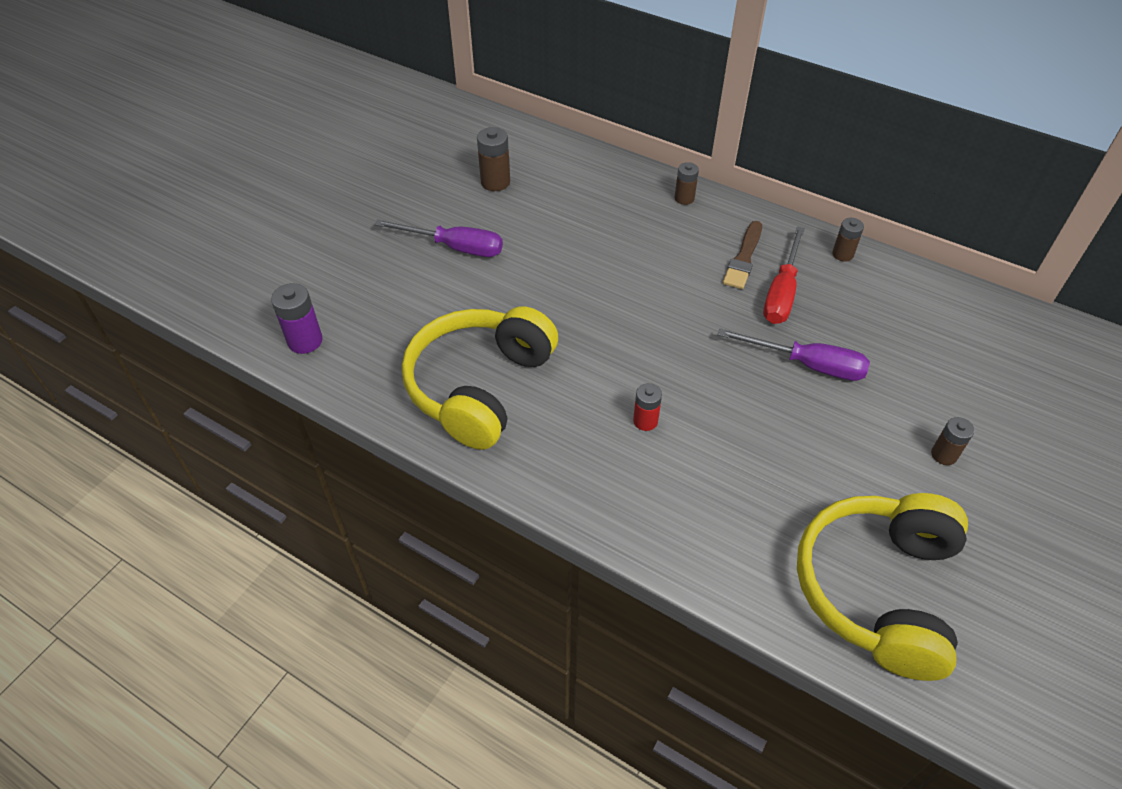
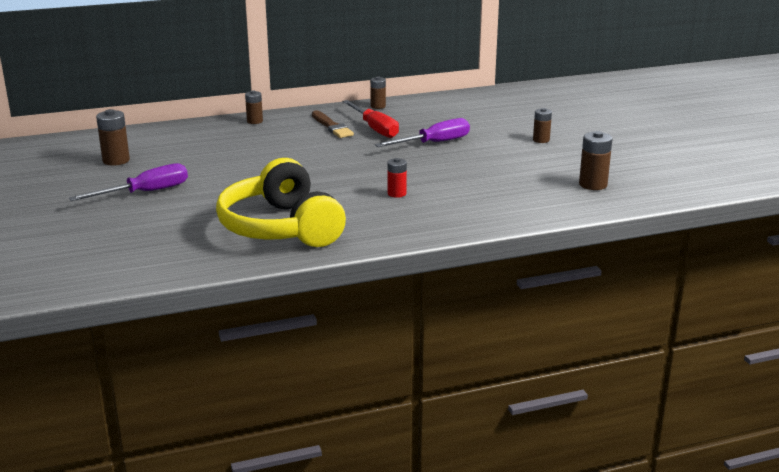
camera: 50 degrees left, 25 degrees down
purple battery [271,283,323,354] -> none
yellow headphones [797,493,968,681] -> brown battery [579,131,612,190]

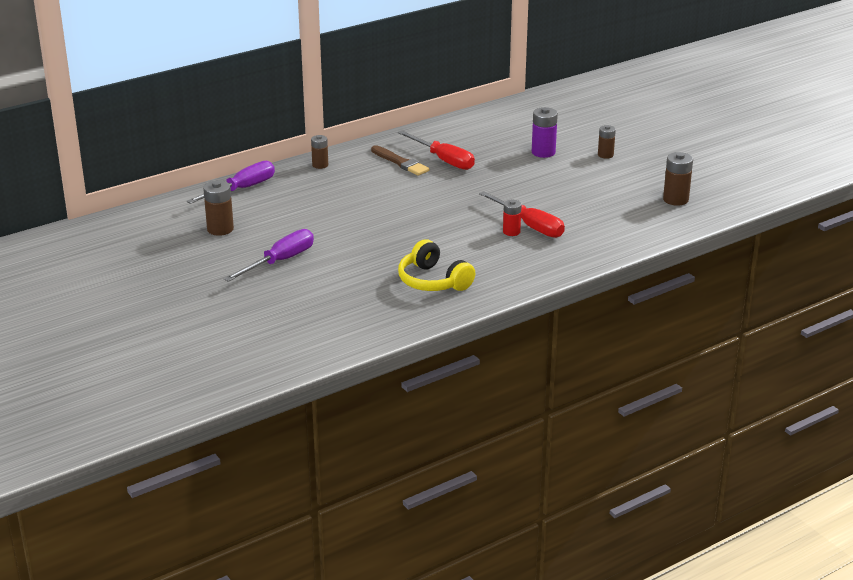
camera: 15 degrees left, 5 degrees up
yellow headphones [216,158,346,247] -> yellow headphones [398,239,475,291], size x0.62
brown battery [370,77,386,109] -> none
purple screwdriver [375,118,470,147] -> purple screwdriver moved to [186,161,275,204]
none -> red screwdriver [479,191,565,238]
none -> purple battery [532,107,558,158]

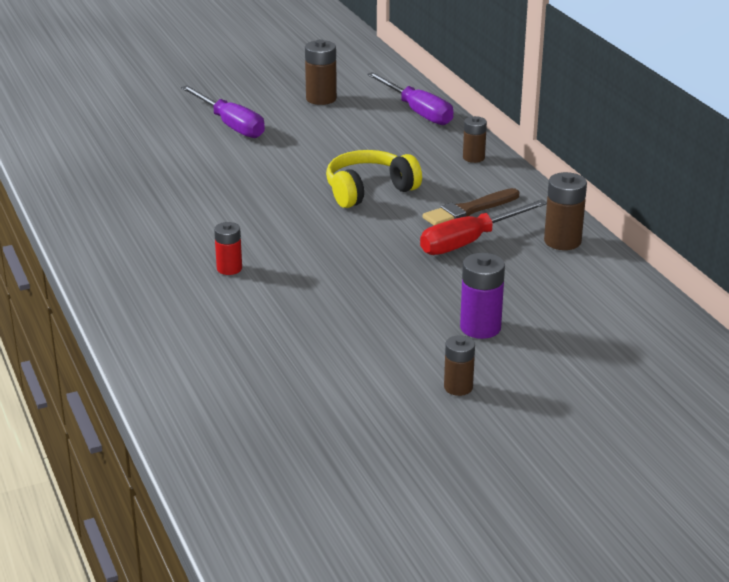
camera: 100 degrees right, 0 degrees up
yellow headphones [398,239,475,291] -> yellow headphones moved to [326,150,422,208]
red screwdriver [479,191,565,238] -> none
brown battery [663,152,693,206] -> brown battery moved to [544,172,587,250]

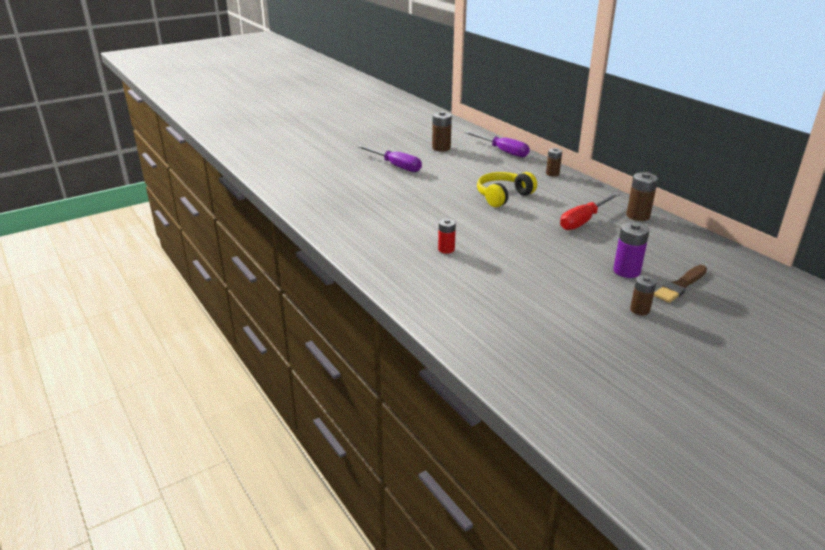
camera: 10 degrees left, 0 degrees up
brown brush [423,188,519,225] -> brown brush moved to [654,265,707,303]

